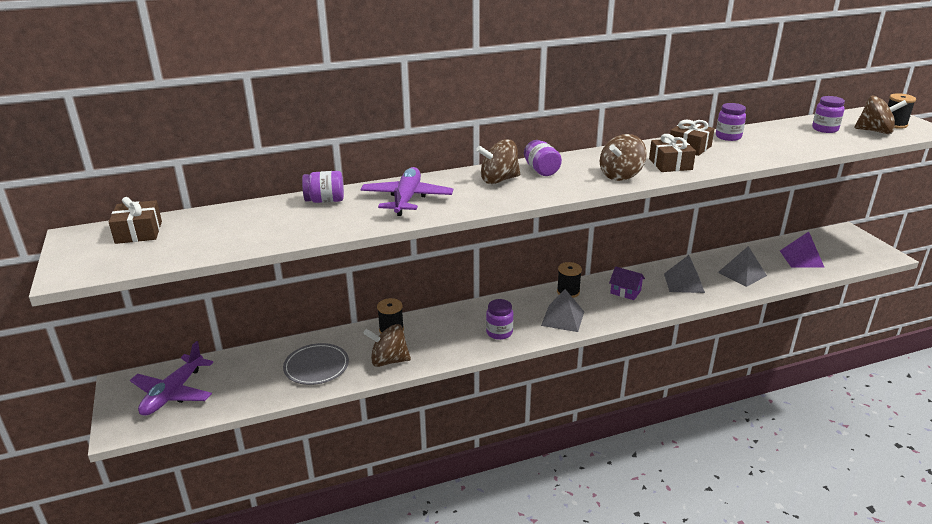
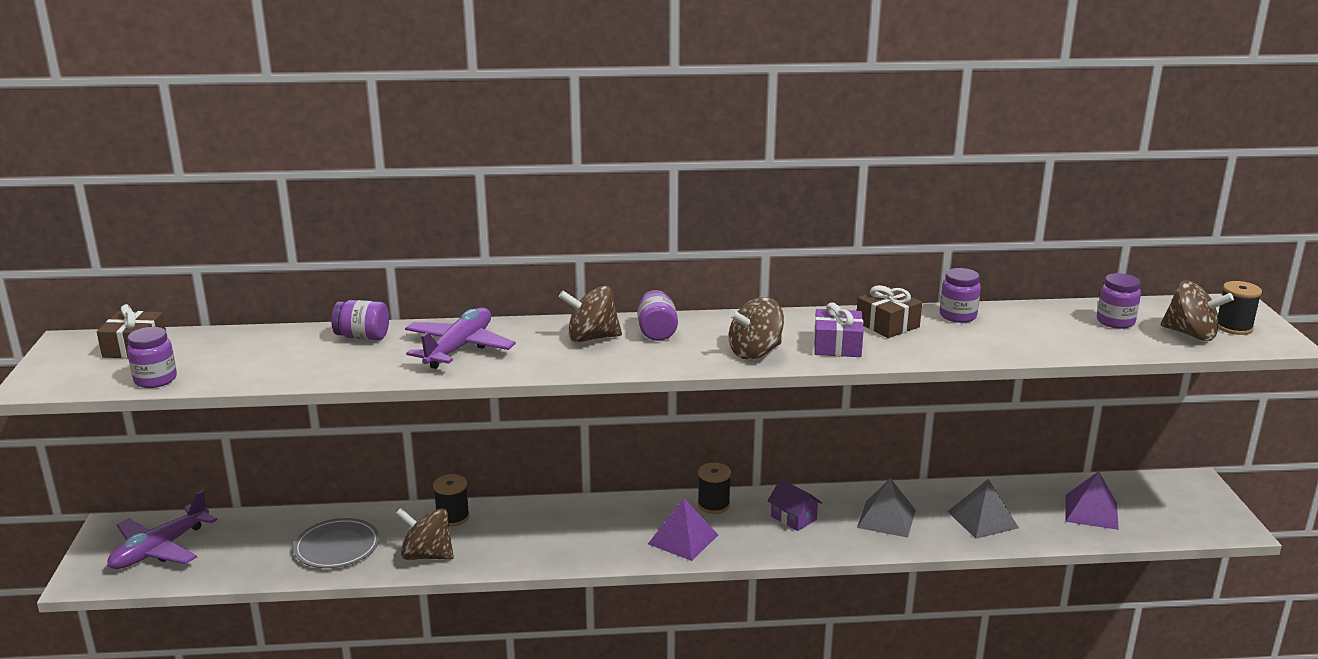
camera: 15 degrees right, 5 degrees down
purple jar [486,299,513,340] -> purple jar moved to [127,327,177,388]
grey pyramid [541,289,584,332] -> purple pyramid [648,498,718,561]
brown gift [649,134,696,172] -> purple gift [814,302,864,357]

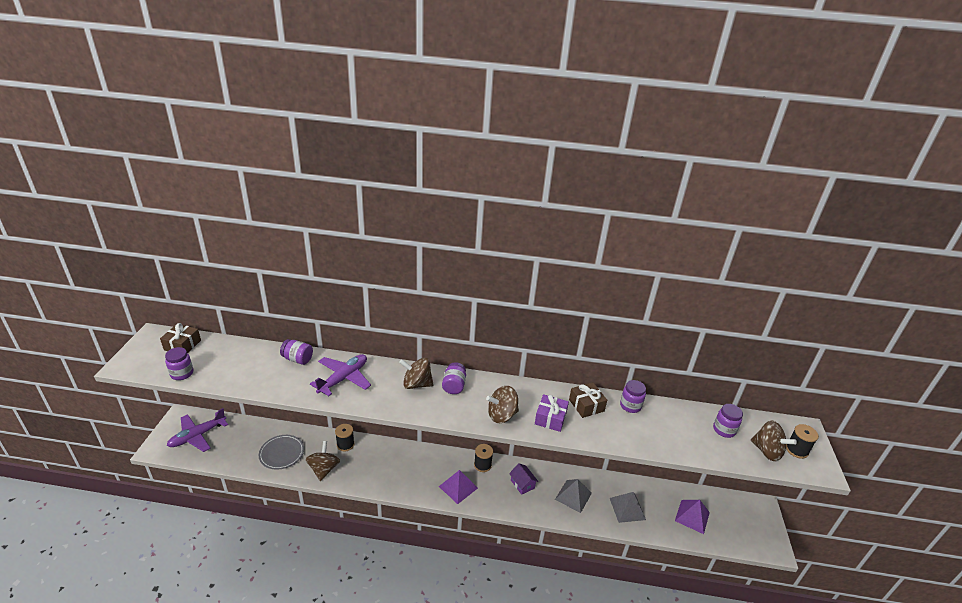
camera: 10 degrees right, 10 degrees up
brown spinning top [395,508,454,560] -> brown spinning top turned 60 degrees clockwise [306,441,340,481]

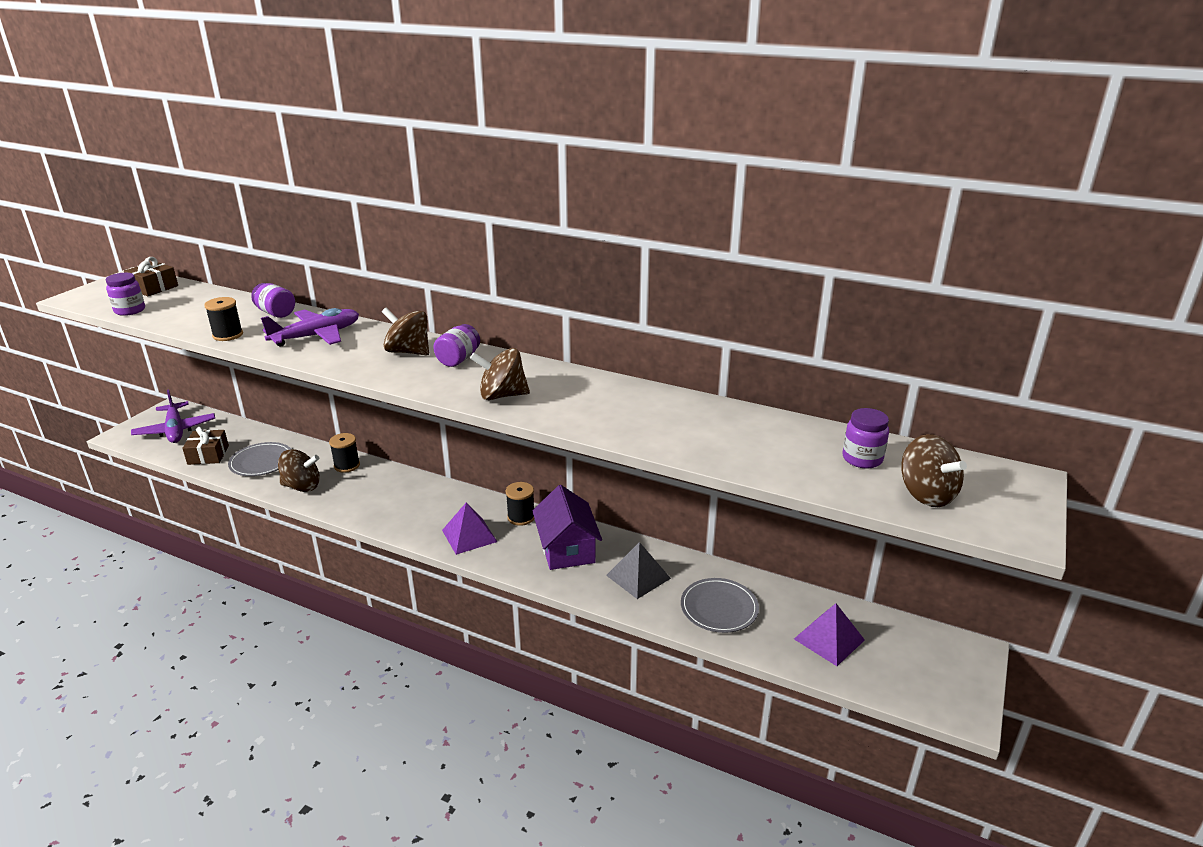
camera: 20 degrees right, 5 degrees down
purple plane [167,408,228,452] -> purple plane turned 90 degrees counterclockwise [131,390,215,443]
brown spinning top [306,441,340,481] -> brown spinning top turned 75 degrees clockwise [278,449,320,492]
purple house [509,463,539,495] -> purple house [533,485,602,570], size x1.77
purple gift [535,394,569,432] -> none
brown gift [569,382,607,418] -> brown gift moved to [182,427,229,465]
grey pyramid [610,492,646,523] -> grey plate [681,578,759,633]
purple jar [620,380,646,413] -> none
black spool [786,424,819,459] -> black spool moved to [204,297,243,341]

